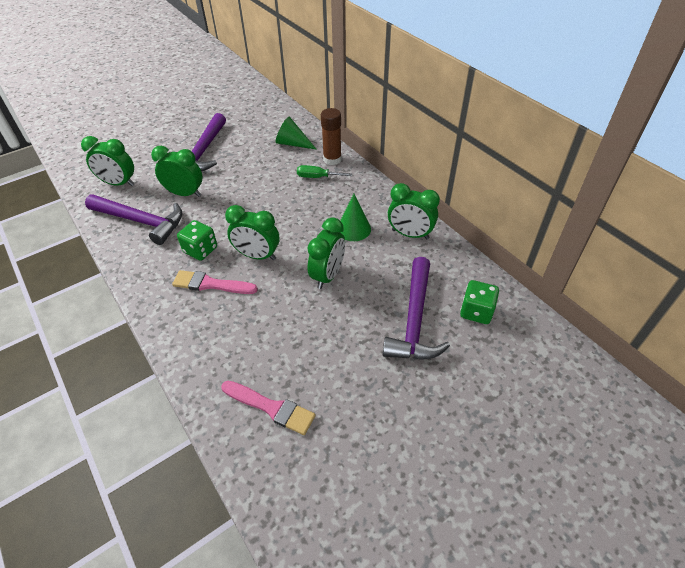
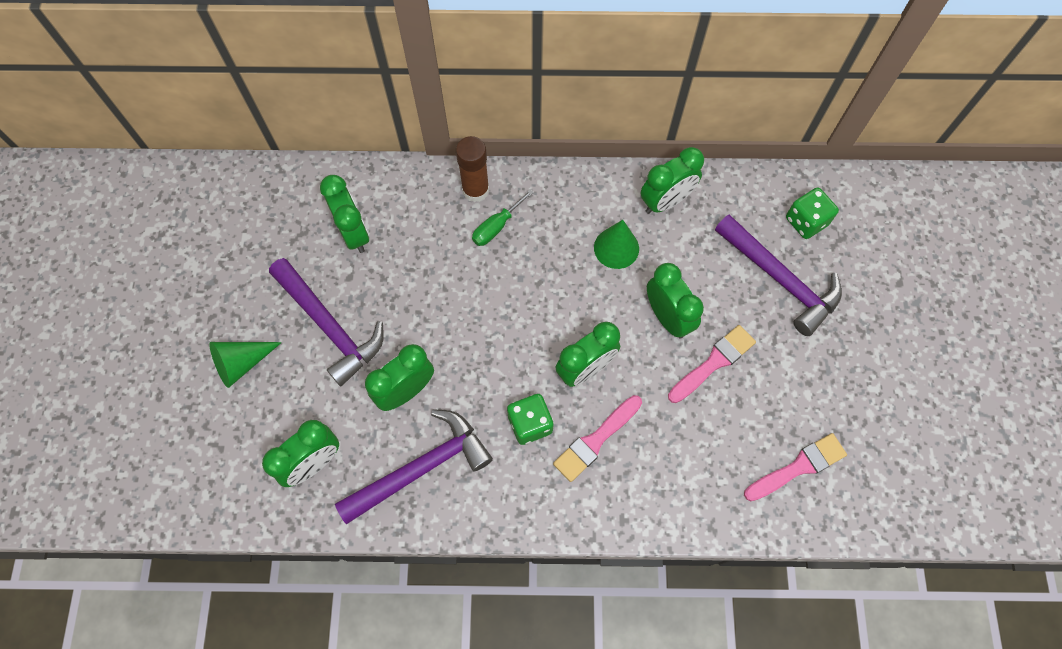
camera: 55 degrees left, 20 degrees up
green cone [276,117,317,150] -> green cone moved to [209,342,282,388]
none -> green clock [320,175,369,253]
none -> pink brush [668,325,756,403]

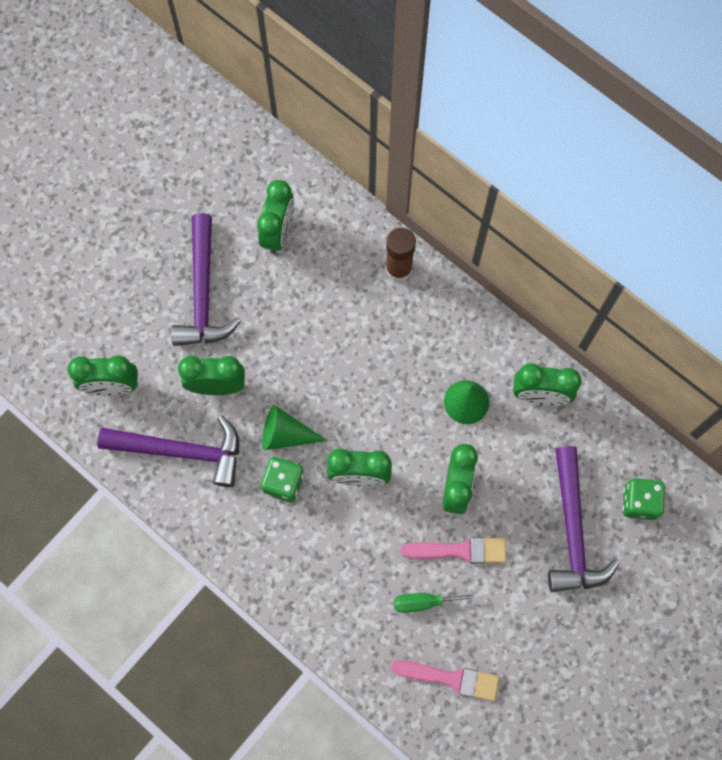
camera: 40 degrees right, 5 degrees up
green cone [209,342,282,388] -> green cone moved to [262,405,327,450]
green screwdriver [472,189,534,246] -> green screwdriver moved to [394,593,479,613]
pink brush [553,395,642,482] -> none

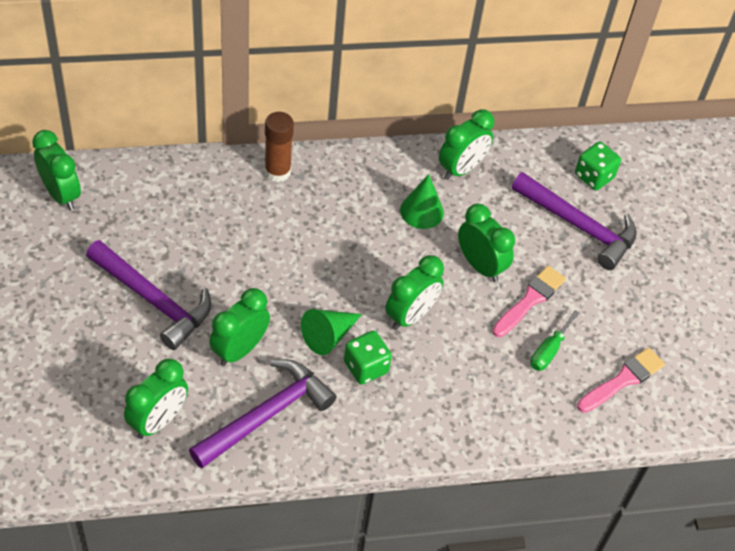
camera: 55 degrees left, 20 degrees down
green clock [257,180,294,254] -> green clock moved to [32,130,81,211]

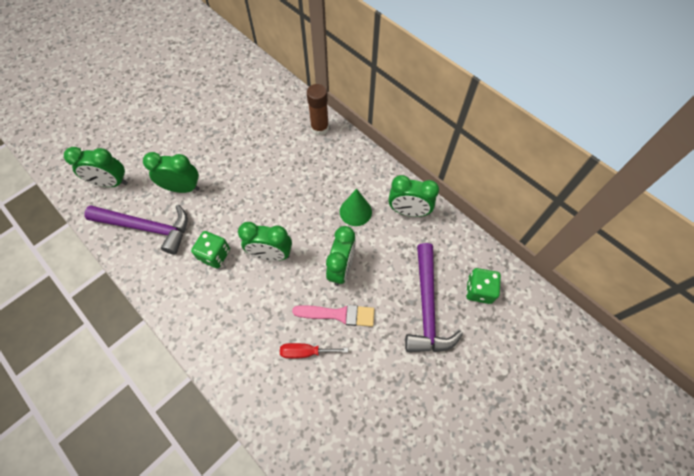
camera: 60 degrees right, 10 degrees up
green clock [32,130,81,211] -> none
purple hammer [86,240,211,350] -> none
green cone [301,309,362,355] -> none
green screwdriver [530,310,579,371] -> red screwdriver [280,343,348,359]
pink brush [577,348,665,413] -> none

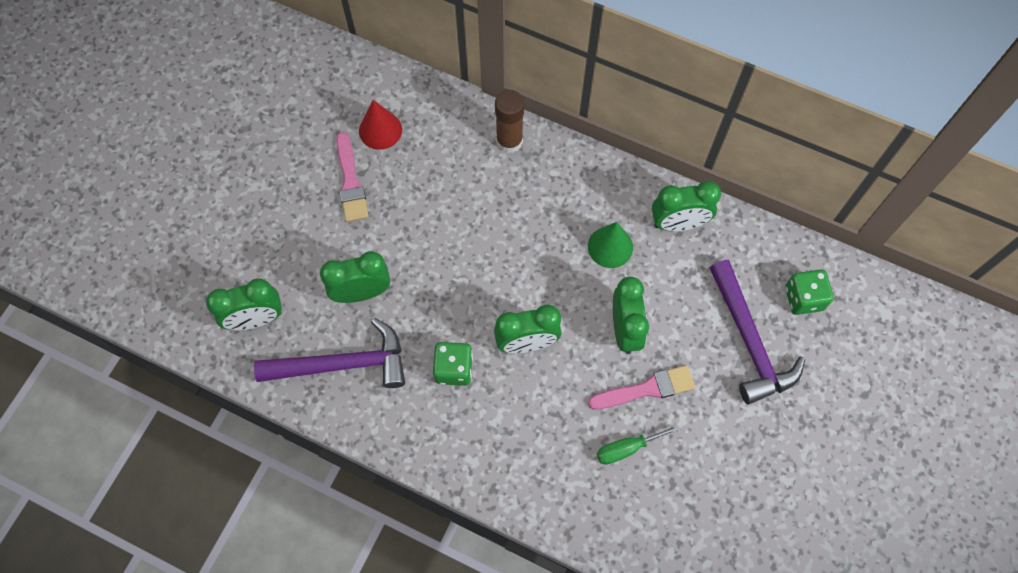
camera: 20 degrees left, 5 degrees up
red screwdriver [280,343,348,359] -> green screwdriver [597,425,680,465]
none -> pink brush [336,132,369,222]
none -> red cone [359,100,402,150]

